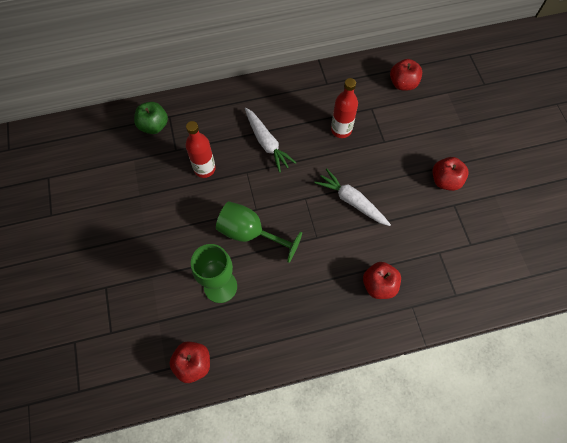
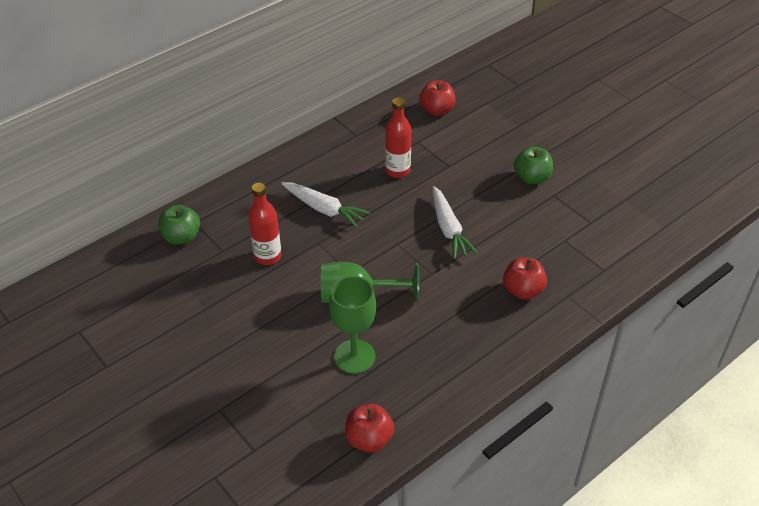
camera: 25 degrees left, 20 degrees down
white carrot [314,168,391,226] -> white carrot turned 120 degrees counterclockwise [432,186,478,259]
red apple [432,157,469,191] -> green apple [514,146,553,184]

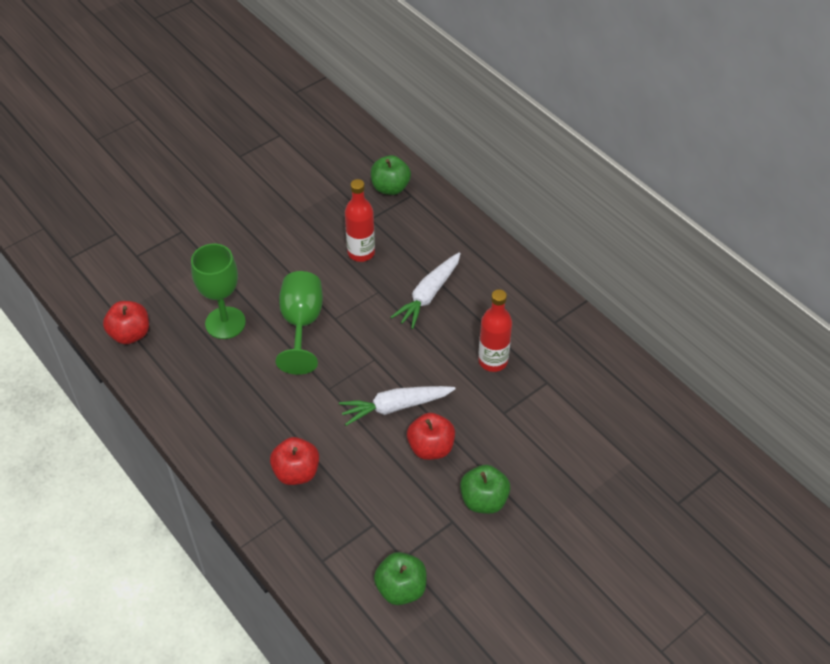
camera: 90 degrees right, 5 degrees up
red apple [419,80,455,116] -> red apple moved to [407,413,455,460]
none -> green apple [374,552,426,605]

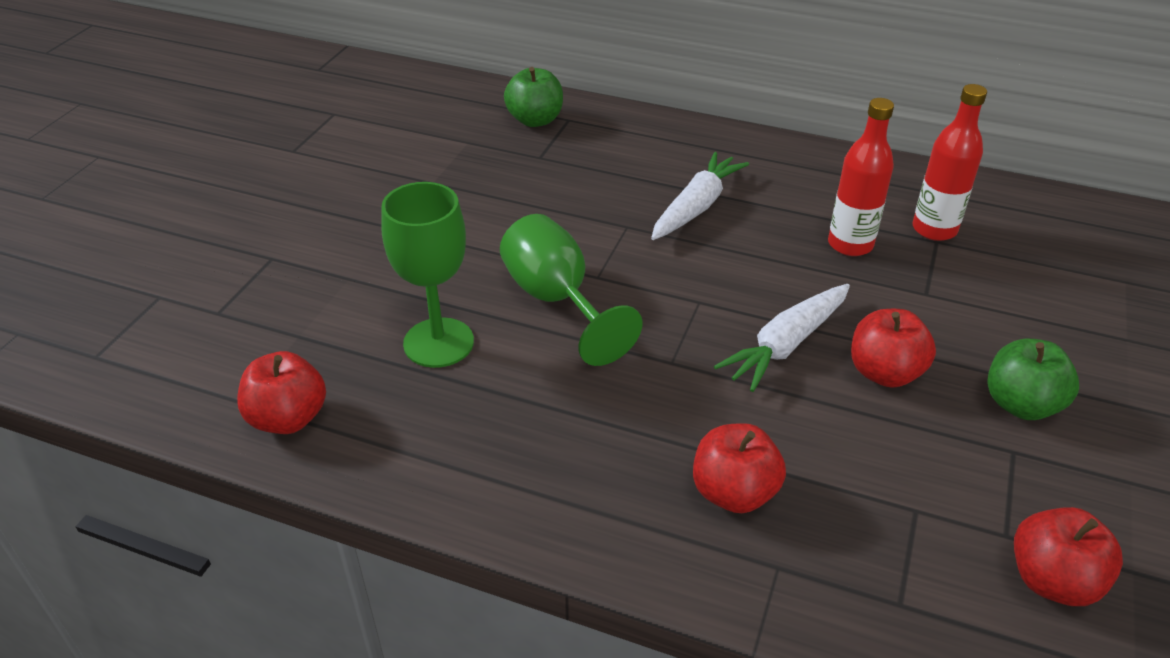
camera: 30 degrees left, 10 degrees down
red bottle [345,179,375,262] -> red bottle moved to [912,84,987,241]
green apple [374,552,426,605] -> red apple [1014,507,1123,606]
white carrot [391,252,461,329] -> white carrot turned 150 degrees counterclockwise [651,152,749,240]

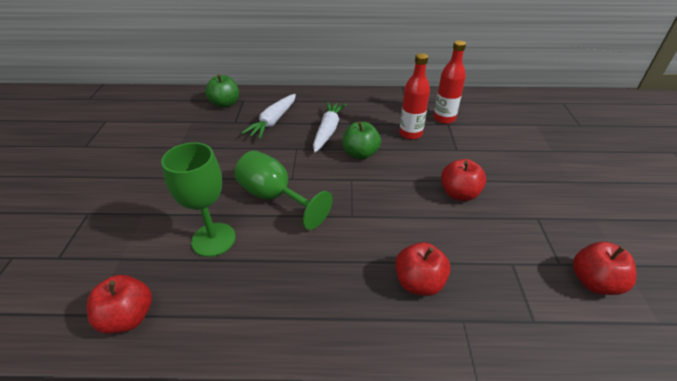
camera: 20 degrees left, 0 degrees up
white carrot [714,284,850,392] -> white carrot moved to [242,94,296,139]
green apple [987,339,1079,420] -> green apple moved to [342,122,381,160]

